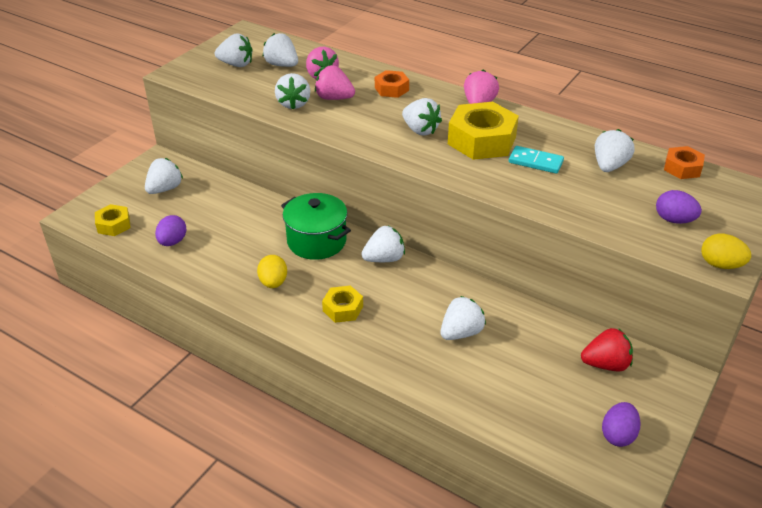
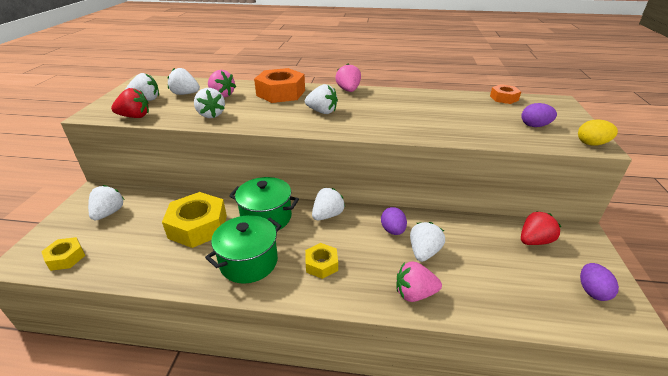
camera: 25 degrees left, 5 degrees down
purple egg [155,215,186,246] -> purple egg moved to [381,207,407,235]
yellow egg [257,255,287,288] -> green pot [205,215,281,284]
pink strawberry [315,65,355,100] -> pink strawberry moved to [396,261,442,302]
orange nut [375,70,409,98] -> orange nut [254,68,305,103], size x1.86
yellow nut [448,102,519,160] -> yellow nut moved to [162,192,227,248]
turquoise domino [509,146,564,174] -> none
white strawberry [595,129,635,172] -> none
none -> red strawberry [111,88,149,118]

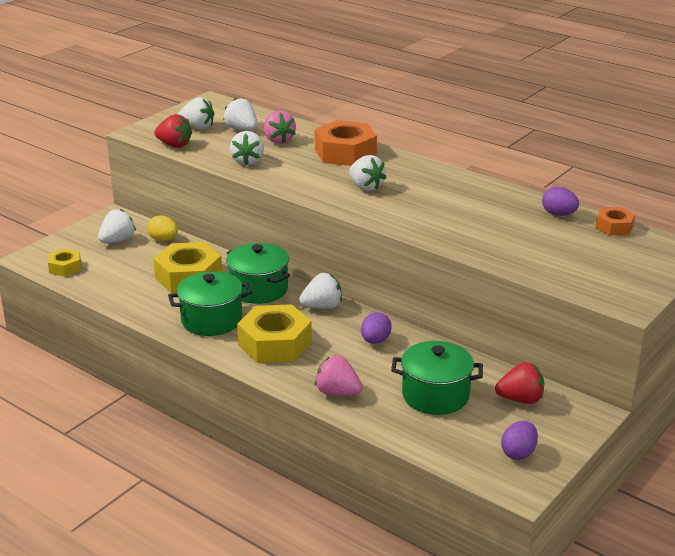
camera: 30 degrees right, 5 degrees down
yellow nut [305,243,338,279] -> yellow nut [237,304,312,363], size x1.86
pink strawberry [335,64,361,92] -> none
white strawberry [410,222,445,262] -> none
purple egg [521,103,557,127] -> purple egg moved to [542,187,579,216]
yellow egg [578,120,618,146] -> yellow egg moved to [147,216,178,241]
none -> green pot [391,341,483,415]

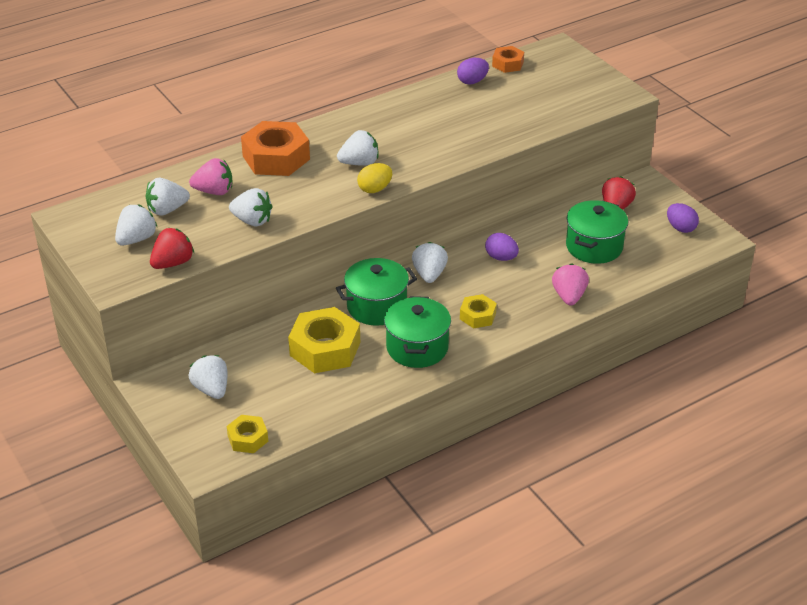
camera: 70 degrees left, 10 degrees up
yellow egg [147,216,178,241] -> yellow egg moved to [357,163,392,193]
yellow nut [237,304,312,363] -> yellow nut [460,294,497,328], size x0.54
pink strawberry [315,355,363,396] -> pink strawberry turned 135 degrees clockwise [552,263,589,306]

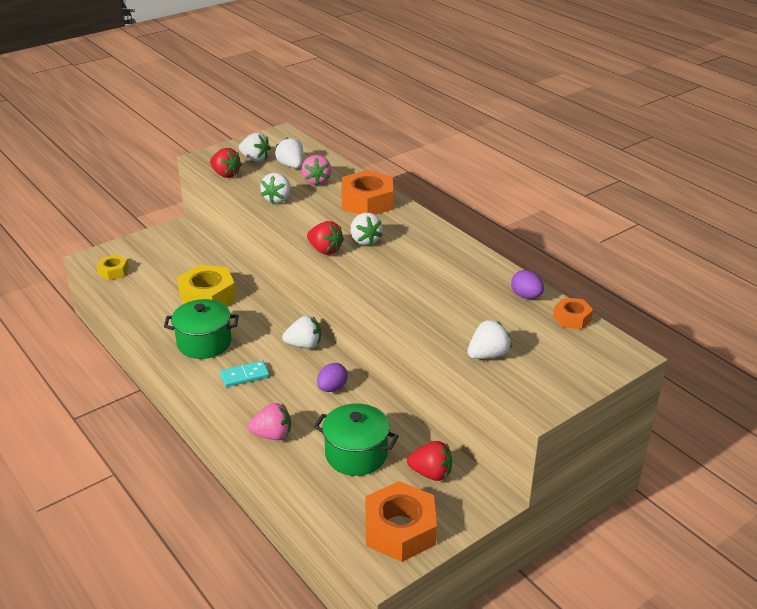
camera: 85 degrees right, 5 degrees down
white strawberry [189,355,227,399] -> white strawberry moved to [467,320,511,359]
green pot [336,258,417,326] -> none
yellow egg [357,163,392,193] -> red strawberry [307,221,344,255]
yellow nut [460,294,497,328] -> turquoise domino [220,361,269,387]
purple egg [667,203,699,233] -> orange nut [365,481,437,562]

